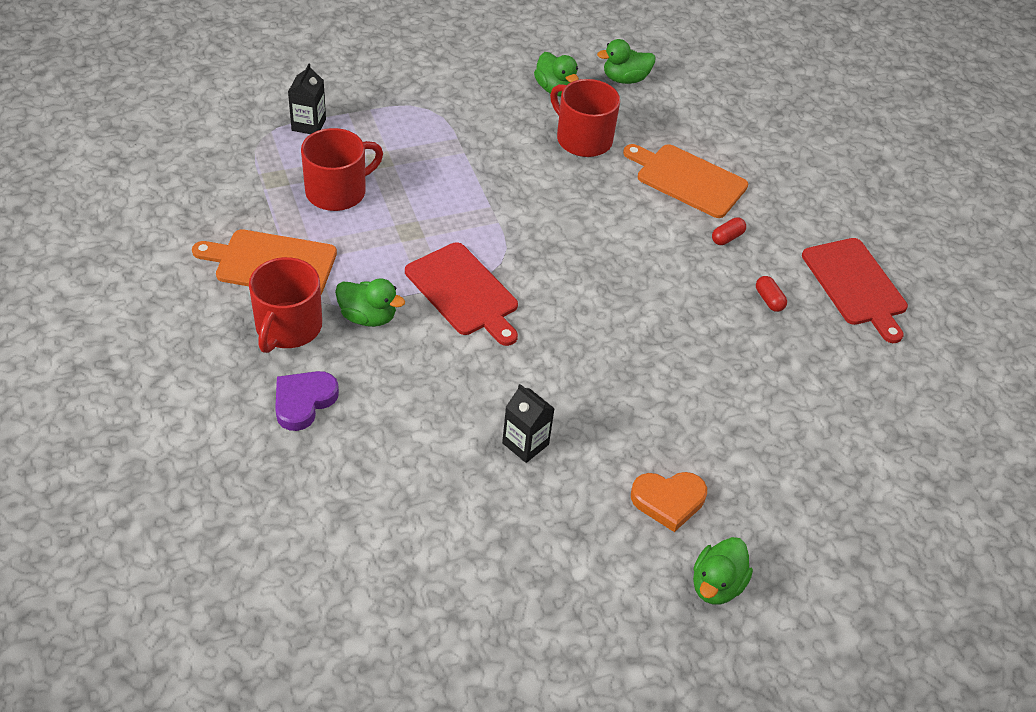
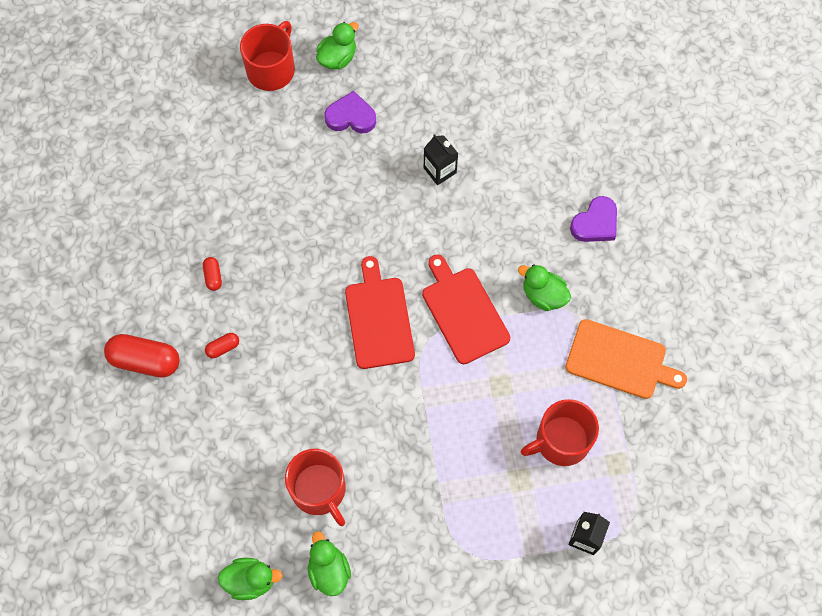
camera: 165 degrees left, 20 degrees up
red mug [249,257,322,353] -> red mug moved to [240,21,295,91]
orange cutting board [623,144,748,218] -> none
orange heart [631,472,707,532] -> purple heart [324,91,376,133]
red cutting board [802,238,908,343] -> red cutting board moved to [345,256,415,369]
none -> red capsule [104,334,180,378]

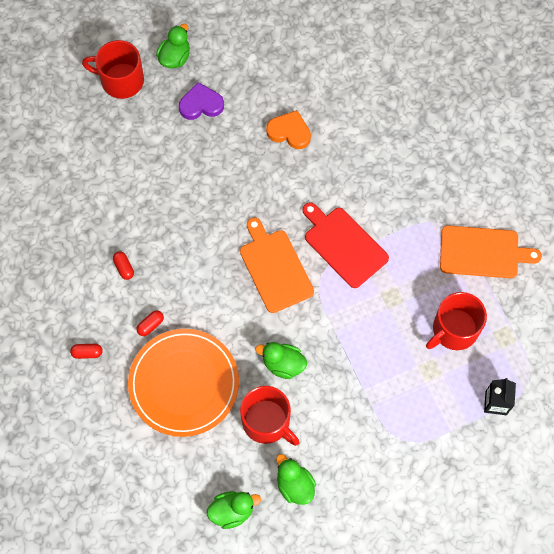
camera: 15 degrees left, 0 degrees up
red capsule [104,334,180,378] -> red capsule [70,344,103,359], size x0.48
red mug [240,21,295,91] -> red mug turned 90 degrees counterclockwise [82,40,144,99]
red cutting board [345,256,415,369] -> orange cutting board [240,218,314,313]
black carton [424,134,458,185] -> orange heart [266,110,311,149]
green duck [518,264,571,311] -> green duck moved to [255,342,307,379]
purple heart [570,196,617,242] -> none
none -> orange plate [128,329,239,437]

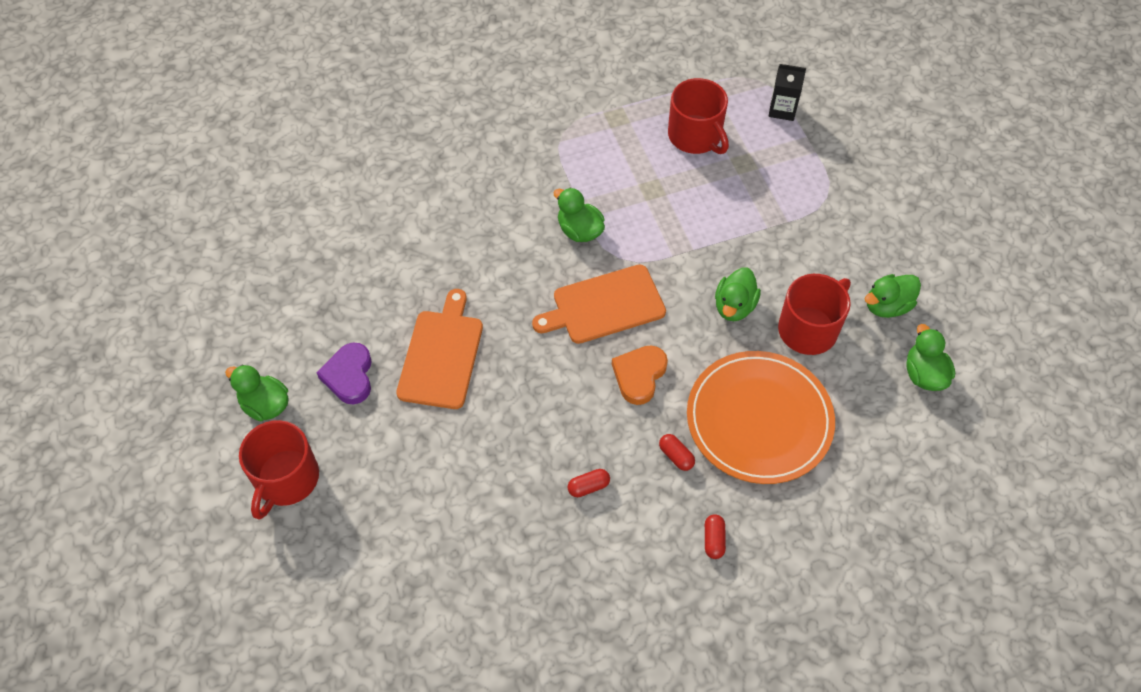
camera: 85 degrees left, 10 degrees down
orange heart [266,110,311,149] -> orange heart moved to [612,345,668,405]
red cutting board [303,202,389,288] -> green duck [553,188,605,242]
orange cutting board [440,225,542,278] -> orange cutting board moved to [396,289,483,409]

